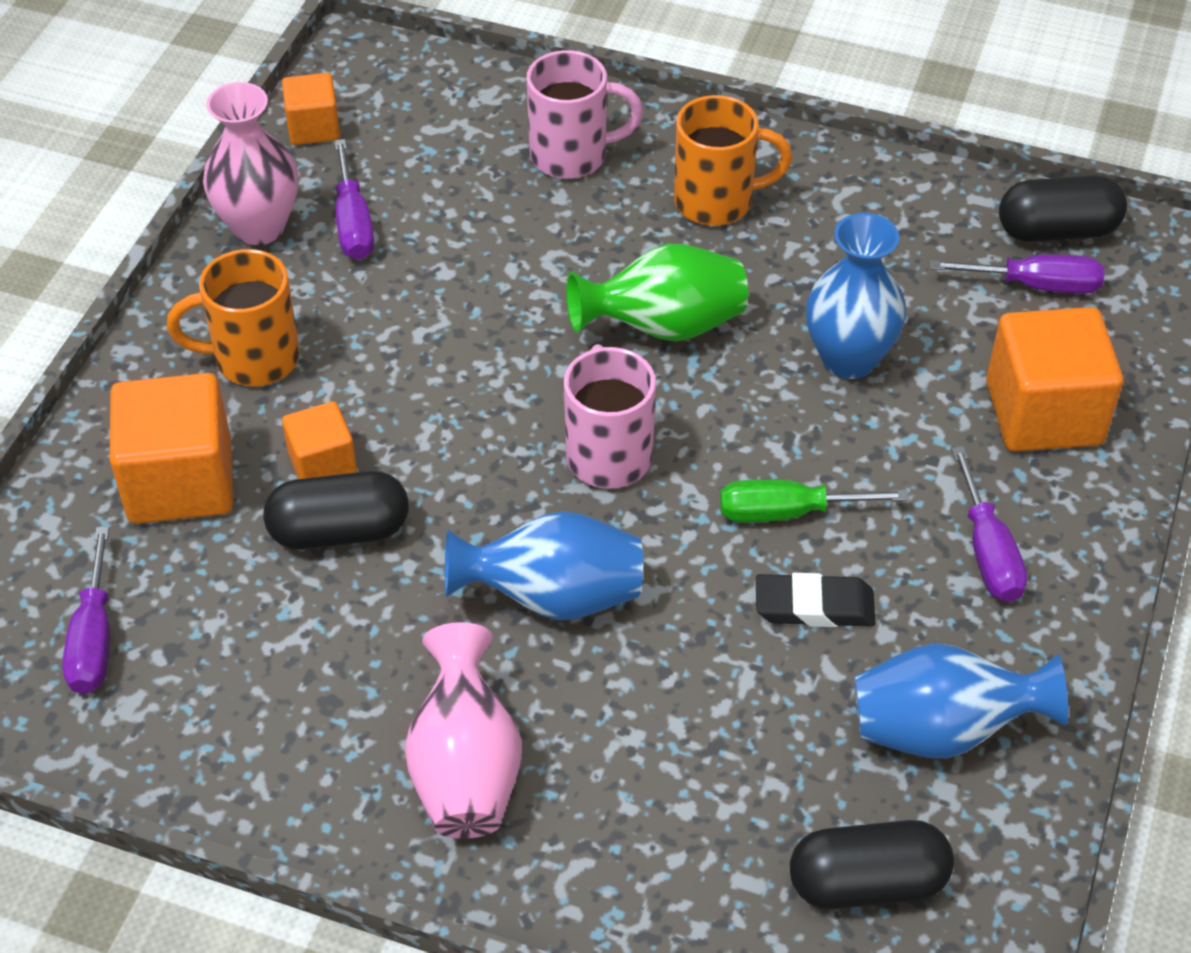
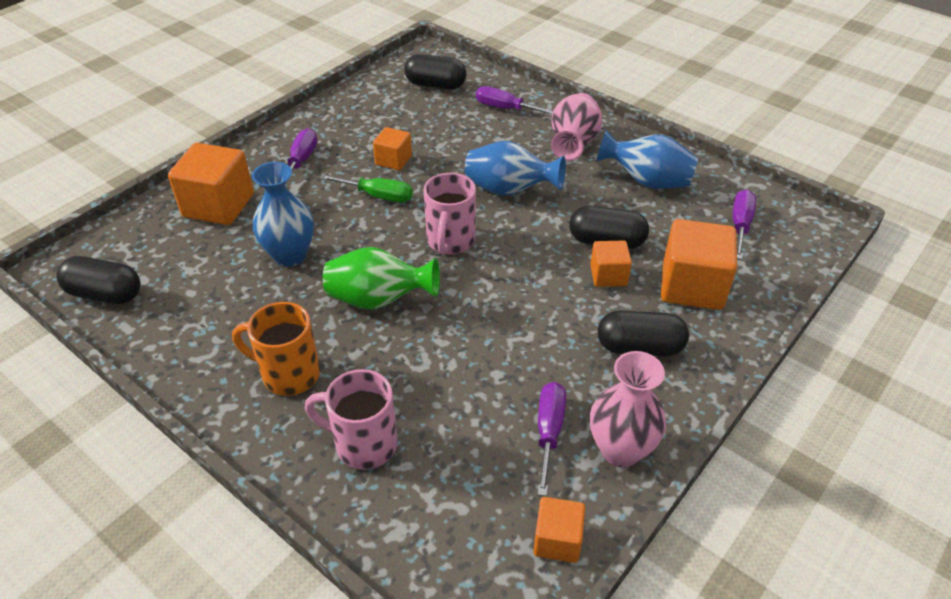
camera: 160 degrees left, 5 degrees down
orange mug [167,249,300,386] -> black capsule [598,311,689,356]
black eraser [756,573,875,627] -> orange cube [373,127,412,170]
blue vase [854,643,1068,759] -> blue vase moved to [596,130,698,189]
purple screwdriver [930,254,1105,294] -> purple screwdriver moved to [476,86,553,114]

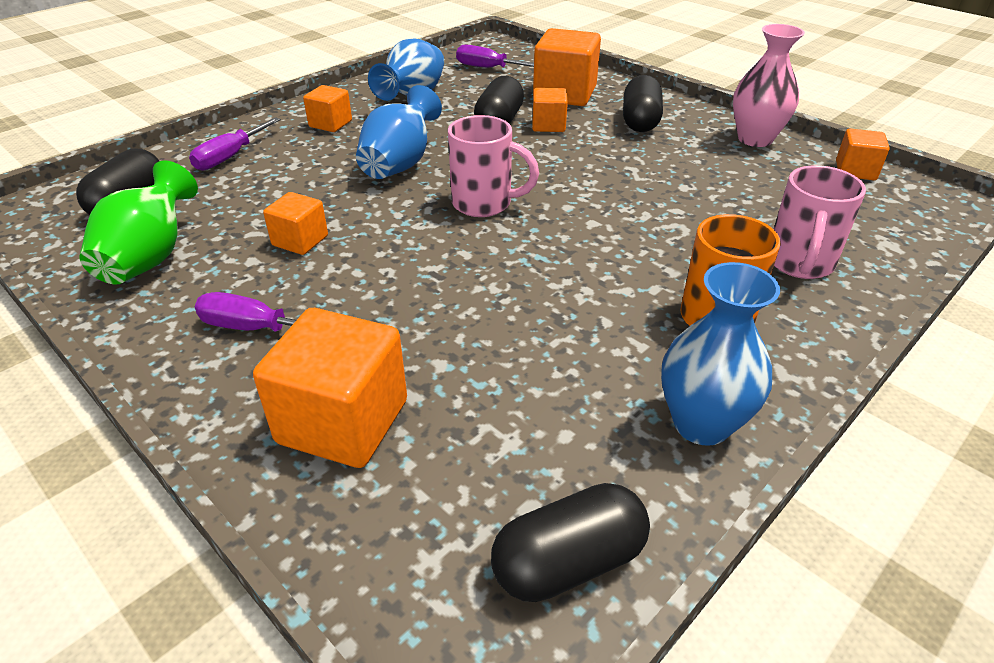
camera: 85 degrees left, 5 degrees down
black capsule [56,256,140,304] -> black capsule turned 45 degrees clockwise [491,483,650,602]
blue vase [252,162,314,267] -> blue vase moved to [661,262,780,446]
green screwdriver [320,174,413,202] -> none
green vase [323,247,440,310] -> green vase moved to [79,160,198,285]
purple screwdriver [538,382,566,496] -> none
pink vase [551,93,602,161] -> orange cube [303,85,352,132]

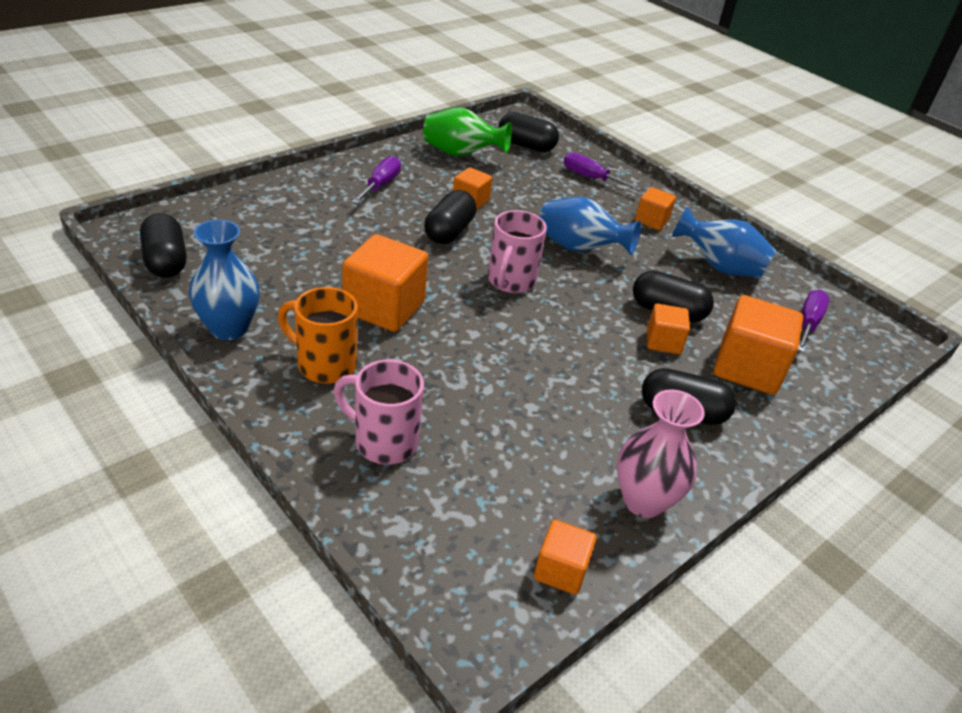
camera: 90 degrees right, 0 degrees up
orange cube [253,308,407,468] -> orange cube moved to [342,234,428,332]
none -> black capsule [424,190,477,244]

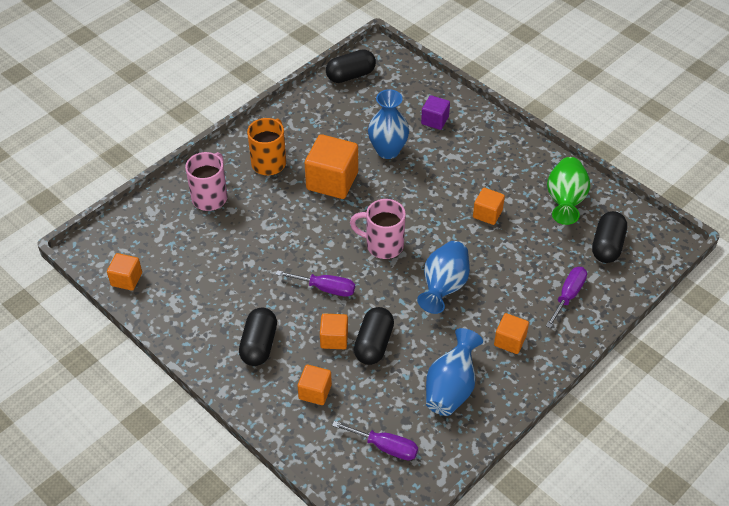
camera: 90 degrees right, 10 degrees up
blue vase [189,219,260,340] -> blue vase moved to [368,89,409,159]
purple screwdriver [352,156,401,204] -> purple screwdriver moved to [276,270,355,297]
black capsule [424,190,477,244] -> none
pink vase [617,389,705,518] -> none
orange cube [714,295,803,395] -> orange cube [297,364,332,405], size x0.55
none -> purple cube [421,95,450,130]

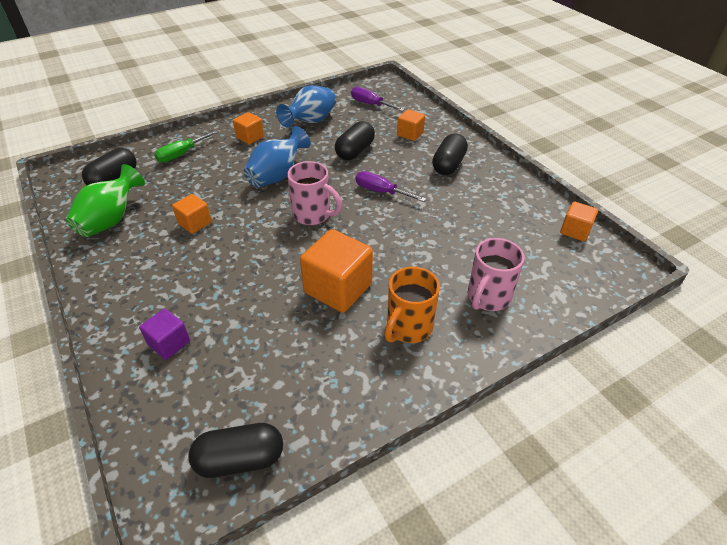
camera: 165 degrees left, 5 degrees down
orange cube [320,313,348,349] -> none
blue vase [368,89,409,159] -> none
purple screwdriver [546,267,587,328] -> green screwdriver [154,130,218,163]

